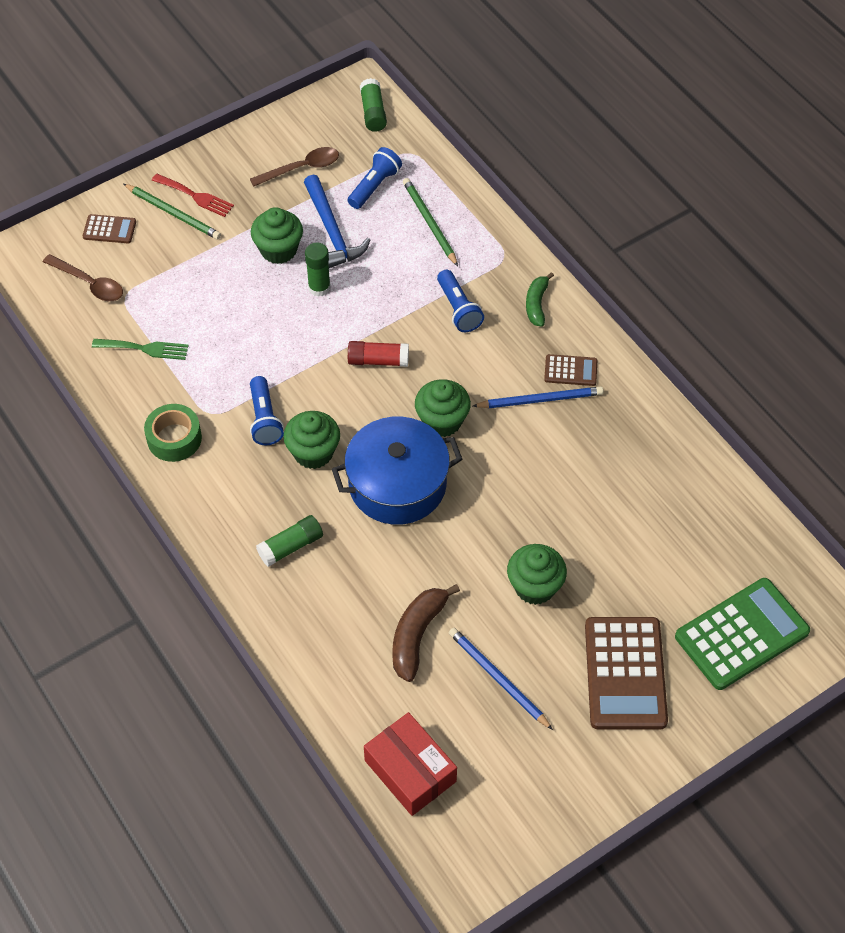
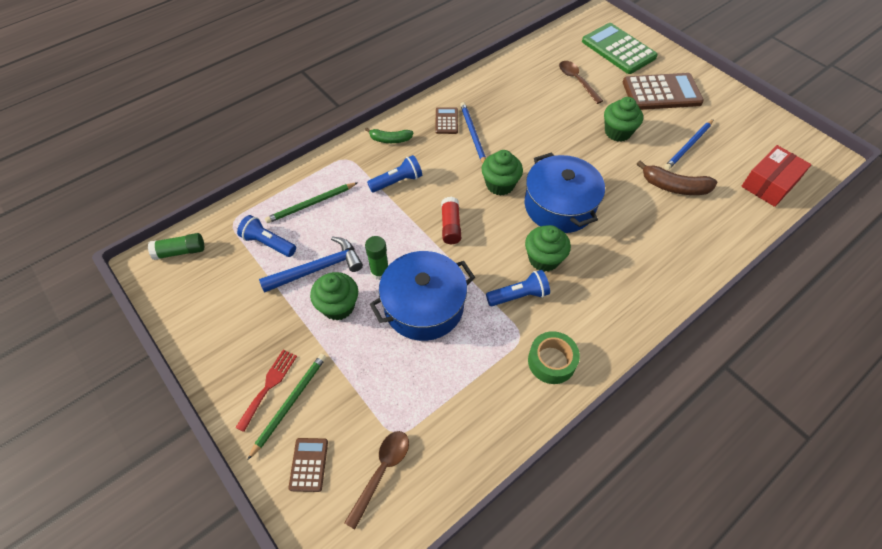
camera: 95 degrees left, 0 degrees up
green fork [92,339,189,360] -> none
brown spoon [250,147,339,187] -> brown spoon moved to [559,61,603,104]
green glue stick [256,515,323,567] -> none
none -> blue pot [370,251,475,341]

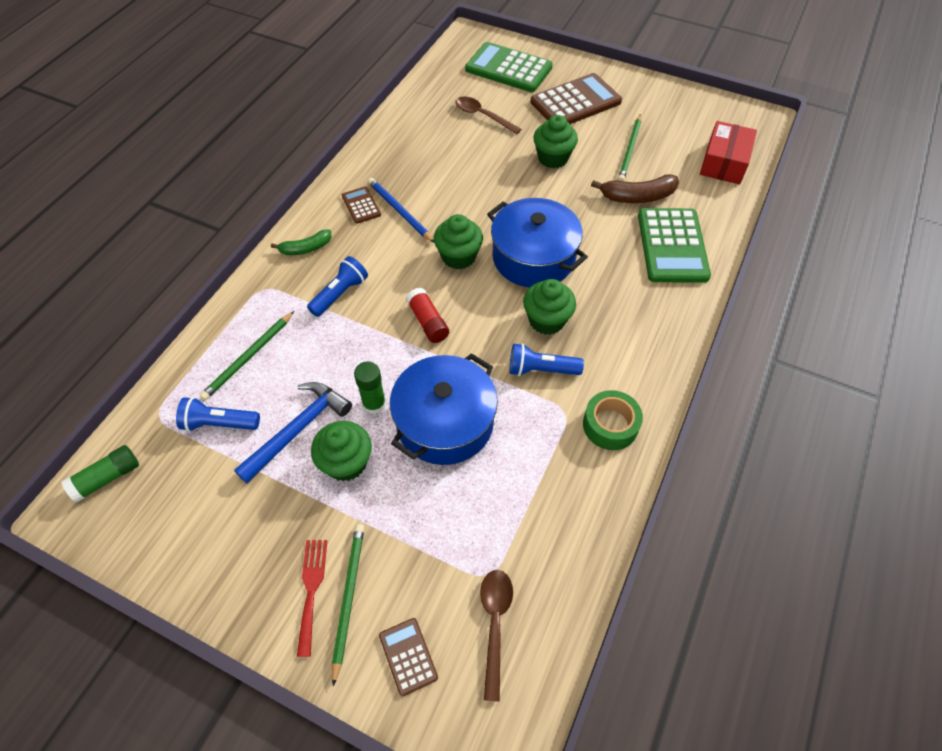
camera: 25 degrees left, 0 degrees up
blue flashlight [486,270,550,306] -> blue flashlight turned 135 degrees counterclockwise [510,343,584,376]
blue pencil [664,119,714,170] -> green pencil [618,114,641,181]
none -> green calculator [638,208,711,283]

